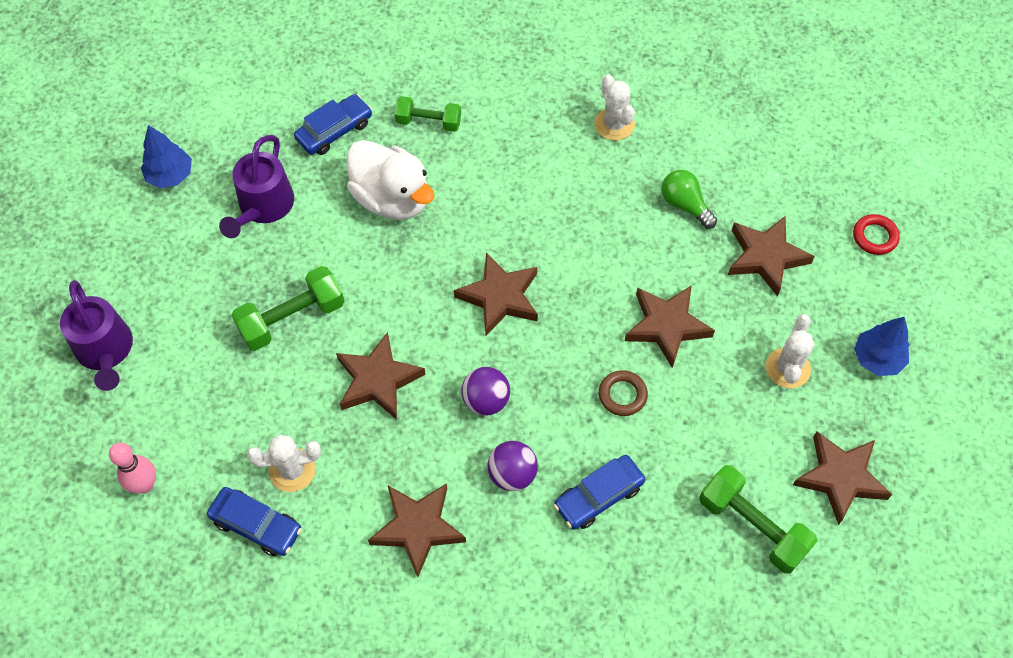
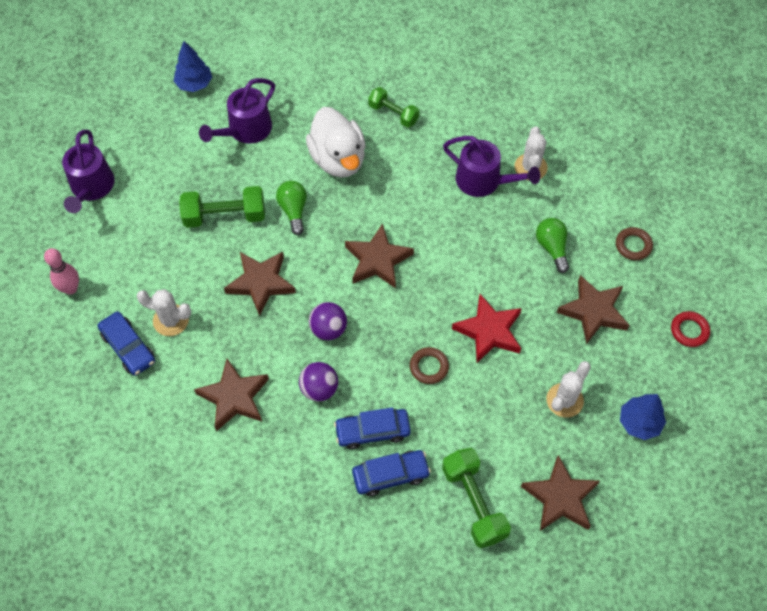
camera: 25 degrees right, 0 degrees up
blue car [294,94,372,155] -> blue car moved to [352,450,431,496]
brown star [625,285,715,368] -> red star [452,294,522,363]
none -> green light bulb [276,181,307,235]
none -> purple watering can [443,136,540,197]
none -> brown ring [616,227,653,260]

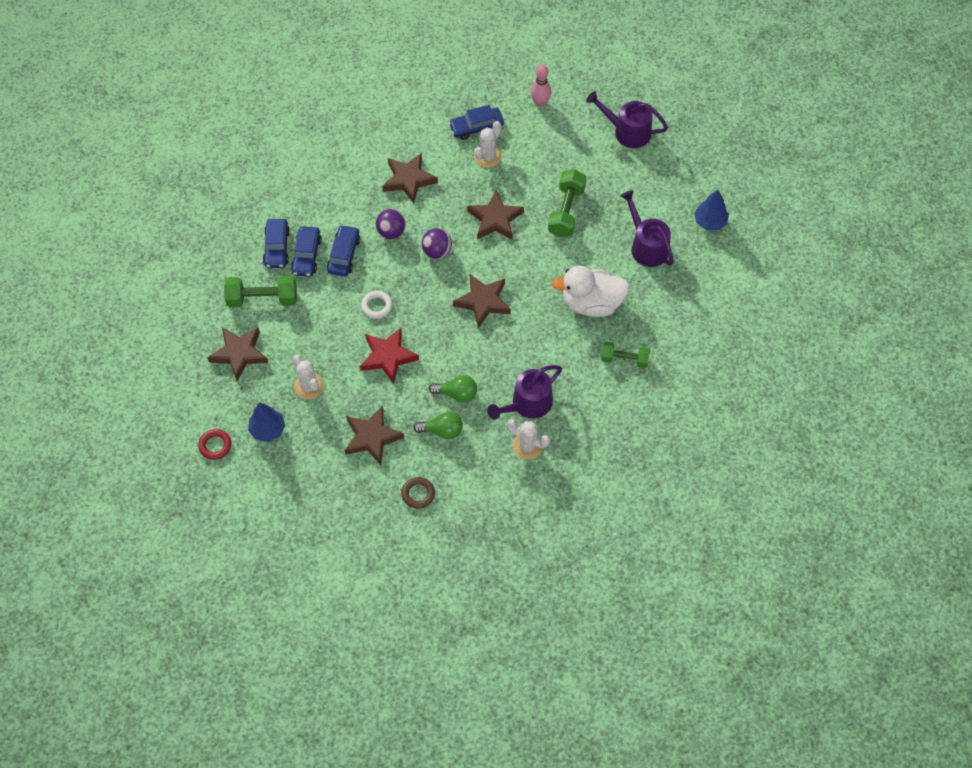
camera: 110 degrees right, 0 degrees up
green light bulb [276,181,307,235] -> green light bulb moved to [429,375,477,403]
green dumbbell [368,87,419,128] -> green dumbbell turned 45 degrees clockwise [601,342,650,368]
brown ring [410,347,449,384] -> white ring [361,291,393,319]
red ring [671,311,710,347] -> red ring moved to [198,429,231,460]
none -> blue car [263,219,290,268]

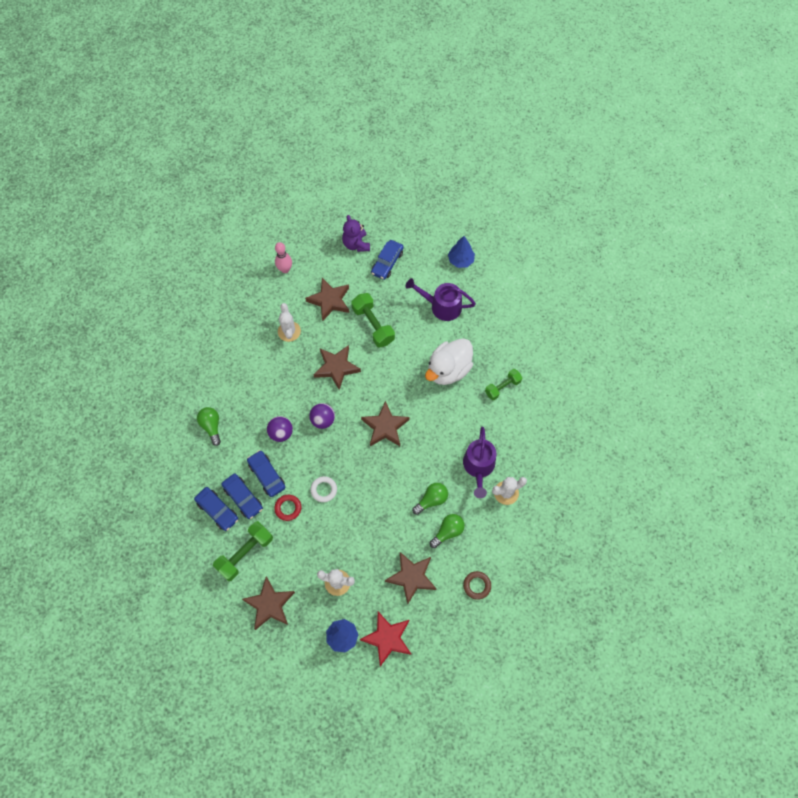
camera: 45 degrees left, 5 degrees up
red ring [198,429,231,460] -> red ring moved to [274,495,301,521]
red star [360,328,419,384] -> red star moved to [360,612,411,666]
brown star [382,153,438,204] -> brown star moved to [305,278,349,321]
blue car [448,105,504,140] -> blue car moved to [371,240,404,280]
purple watering can [586,91,668,148] -> purple teddy bear [342,215,370,252]
none -> green light bulb [197,407,221,446]

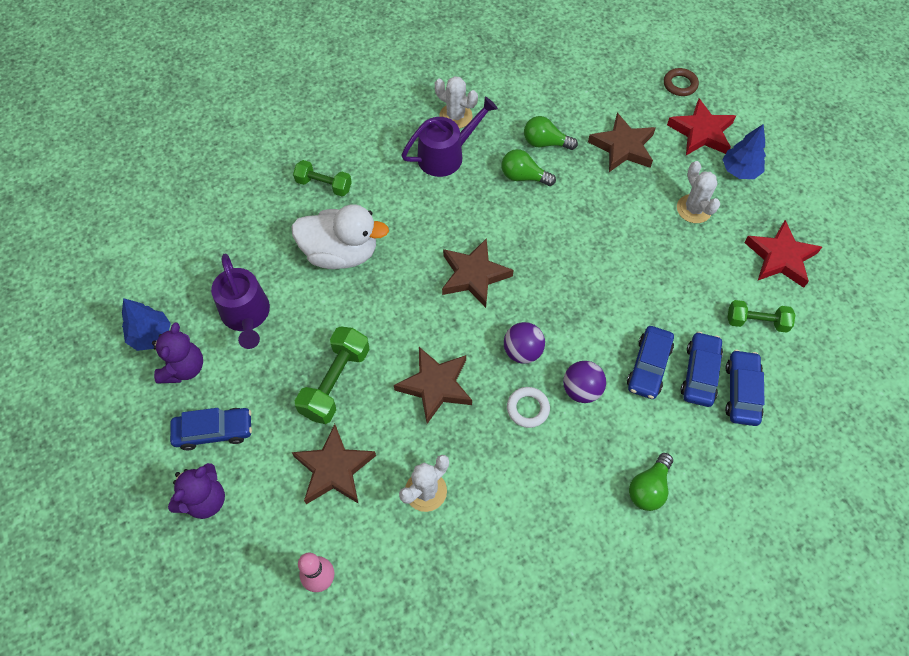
camera: 125 degrees left, 5 degrees down
green dumbbell [213,521,273,581] -> green dumbbell [727,300,795,333], size x0.66
brown star [242,577,295,630] -> red star [744,220,822,288]
red ring [274,495,301,521] -> none
white ring [310,476,337,502] -> white ring moved to [507,387,550,428]
brown ring [463,571,491,600] -> brown ring moved to [664,68,699,96]
none -> purple teddy bear [152,322,203,383]

